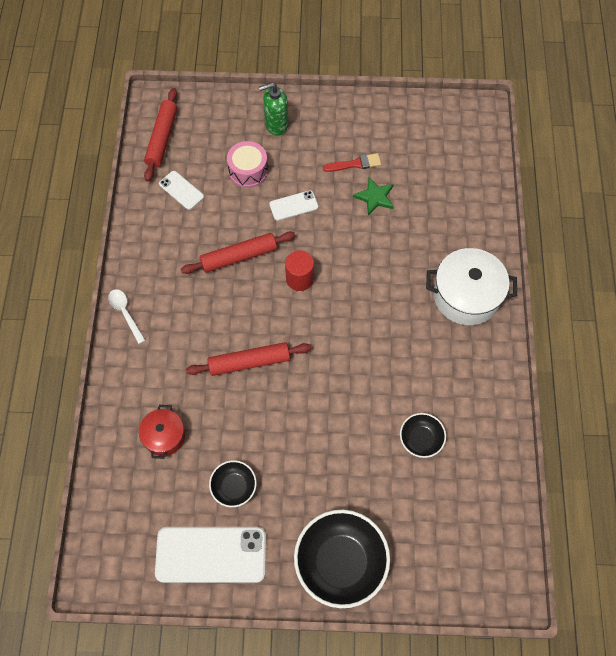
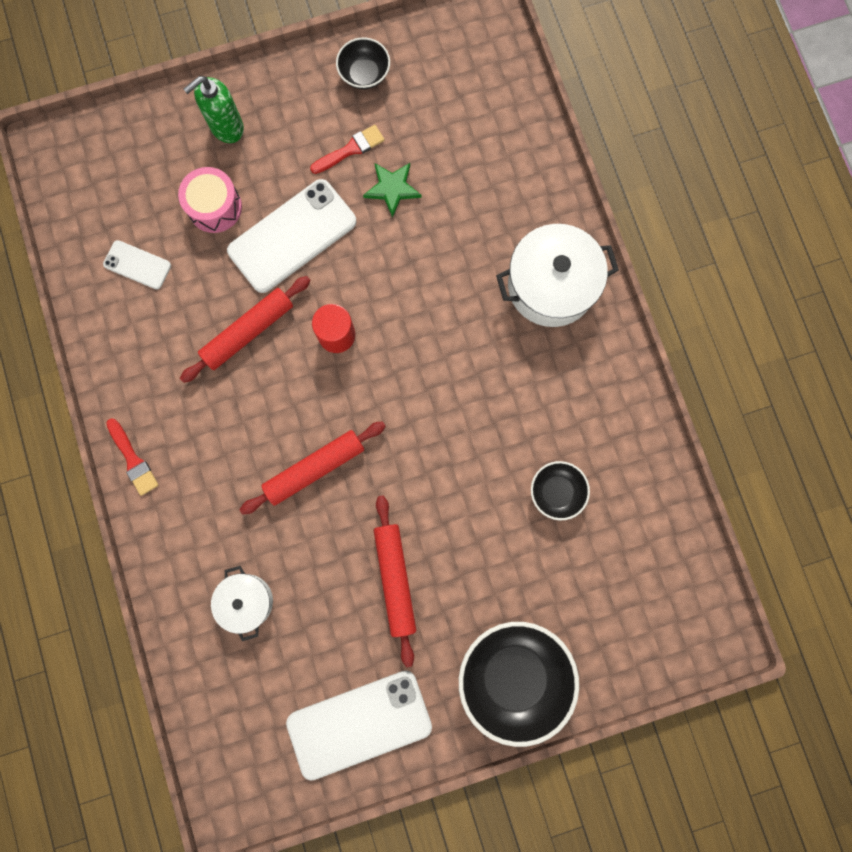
camera: 20 degrees left, 15 degrees up
white spoon [108,289,146,344] -> red brush [106,419,159,496]
red pot [139,405,185,459] -> white pot [211,566,273,641]
red rolling pin [144,88,177,181] -> red rolling pin moved to [374,495,416,667]
black bowl [209,460,257,507] -> black bowl moved to [336,37,390,89]
white phone [269,190,318,221] -> white phone [227,179,357,293], size x1.98

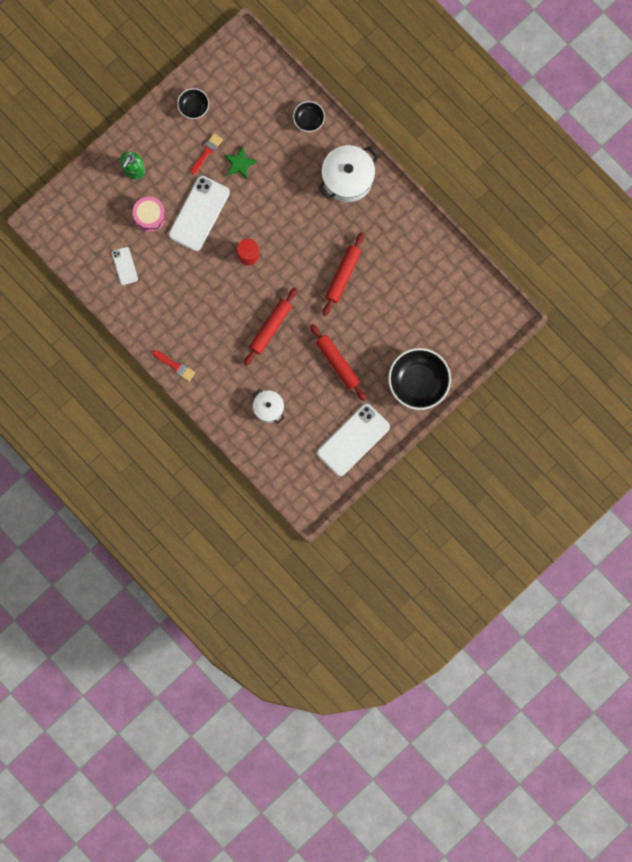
camera: 25 degrees left, 0 degrees up
white phone [103,240,171,289] -> white phone turned 75 degrees clockwise [112,247,138,285]
red rolling pin [180,276,311,383] -> red rolling pin moved to [323,232,364,316]
black bowl [531,461,590,520] -> black bowl moved to [293,101,325,132]

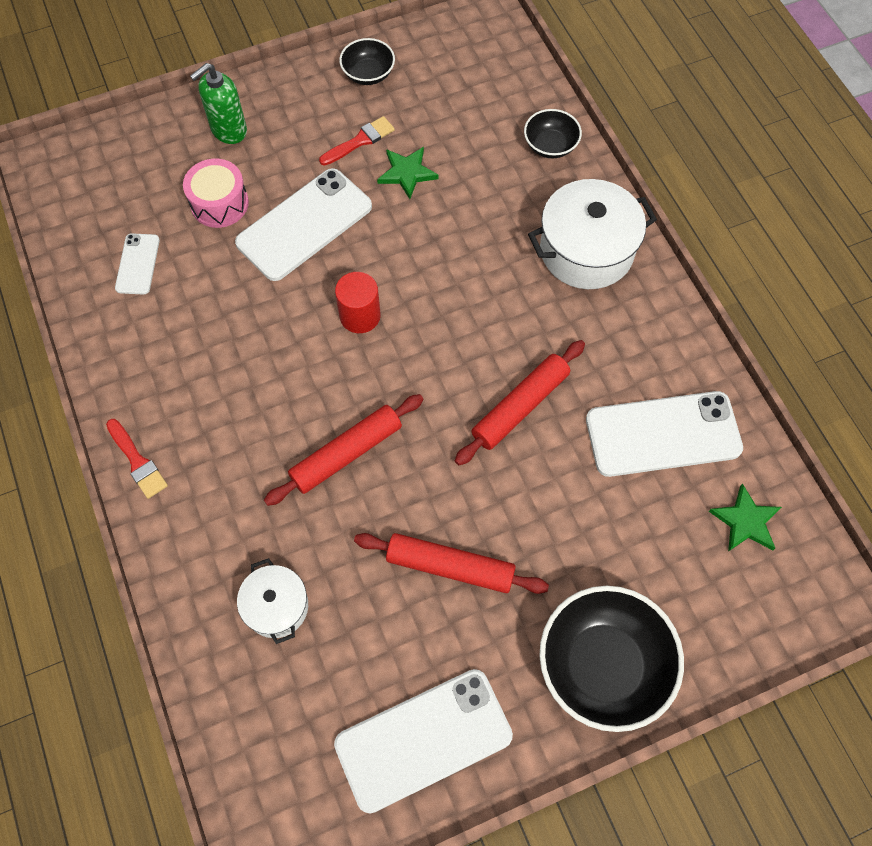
camera: 20 degrees right, 15 degrees down
red rolling pin [310,324,366,401] -> red rolling pin turned 60 degrees counterclockwise [354,533,549,594]
none -> white phone [586,391,743,477]
none -> green star [709,483,782,552]

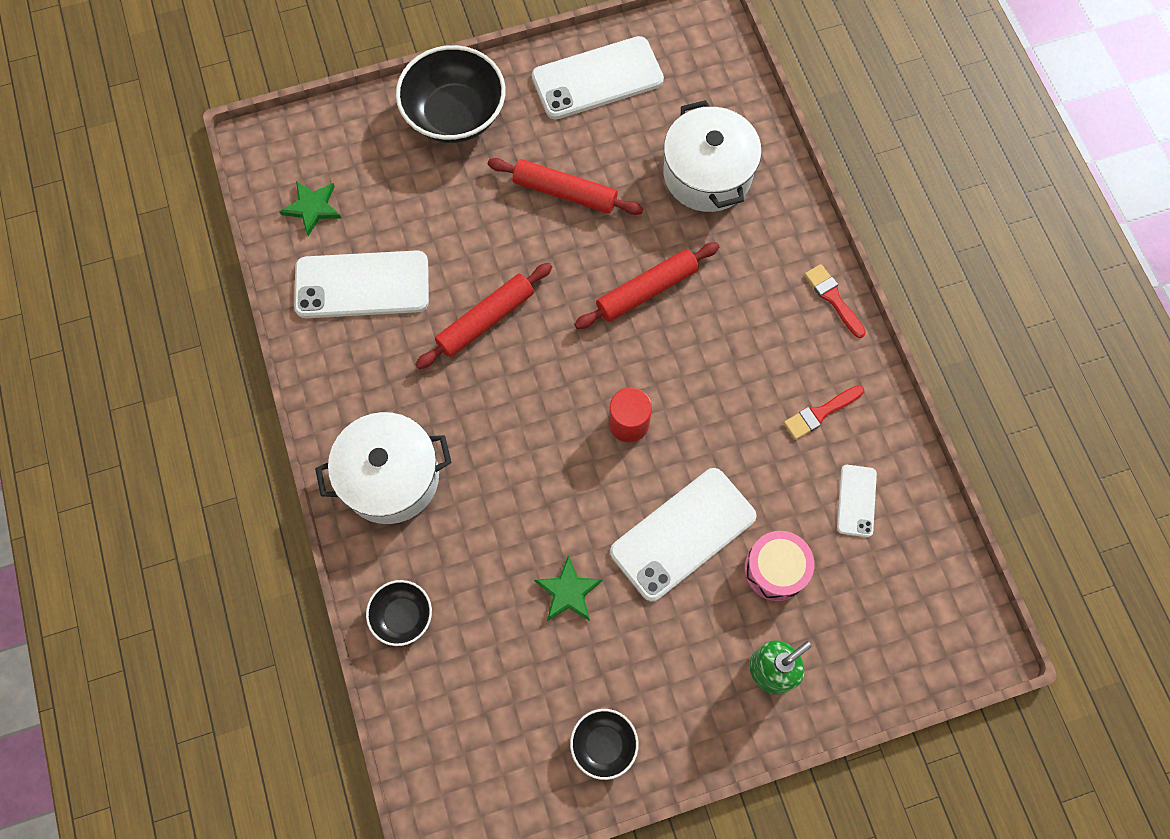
camera: 175 degrees left, 5 degrees up
white pot [237,558,308,644] -> white pot [663,100,762,212], size x1.73
red brush [319,116,395,166] -> red brush moved to [784,385,864,440]

